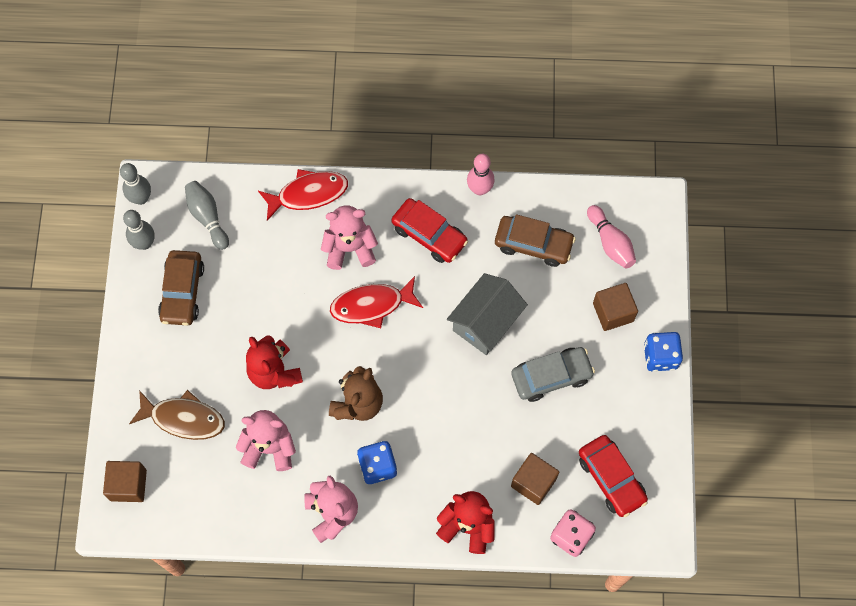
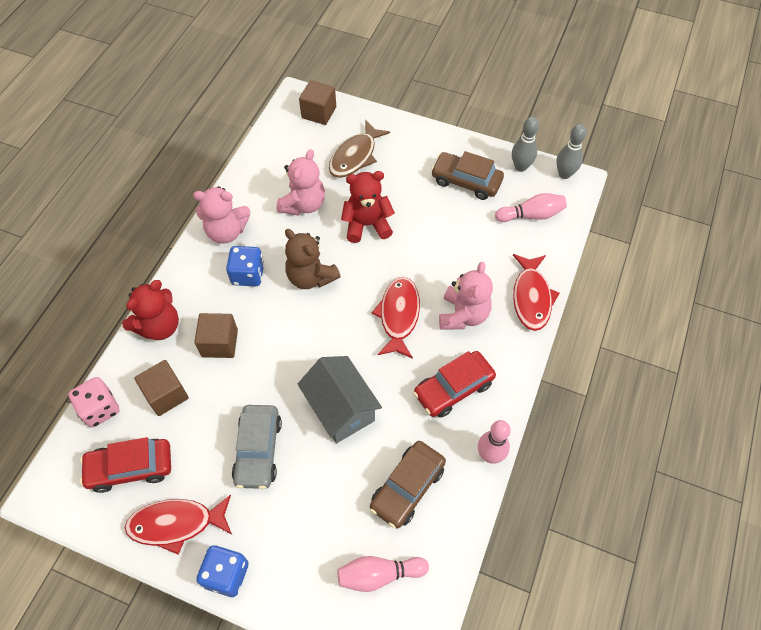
camera: 110 degrees right, 10 degrees down
grey bowling pin [185,181,229,250] -> pink bowling pin [495,193,567,222]
brown cube [593,283,638,331] -> brown cube moved to [194,313,238,358]
none -> red fish [124,495,232,555]

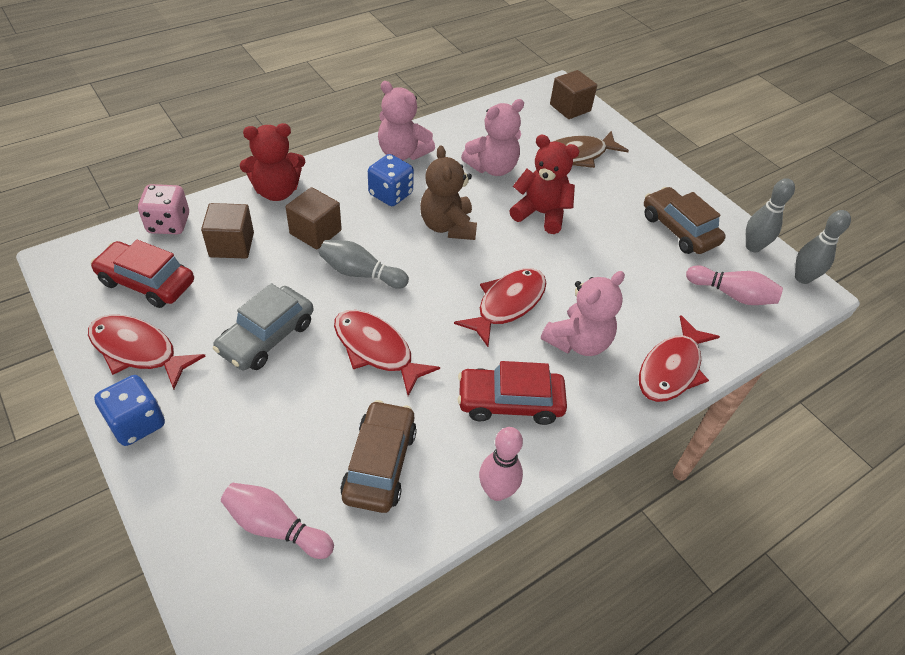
camera: 30 degrees right, 10 degrees down
grey house [298,356,382,443] -> red fish [334,310,440,396]
brown car [370,441,446,529] -> brown car turned 120 degrees clockwise [340,400,417,513]
none -> grey bowling pin [319,240,409,289]

